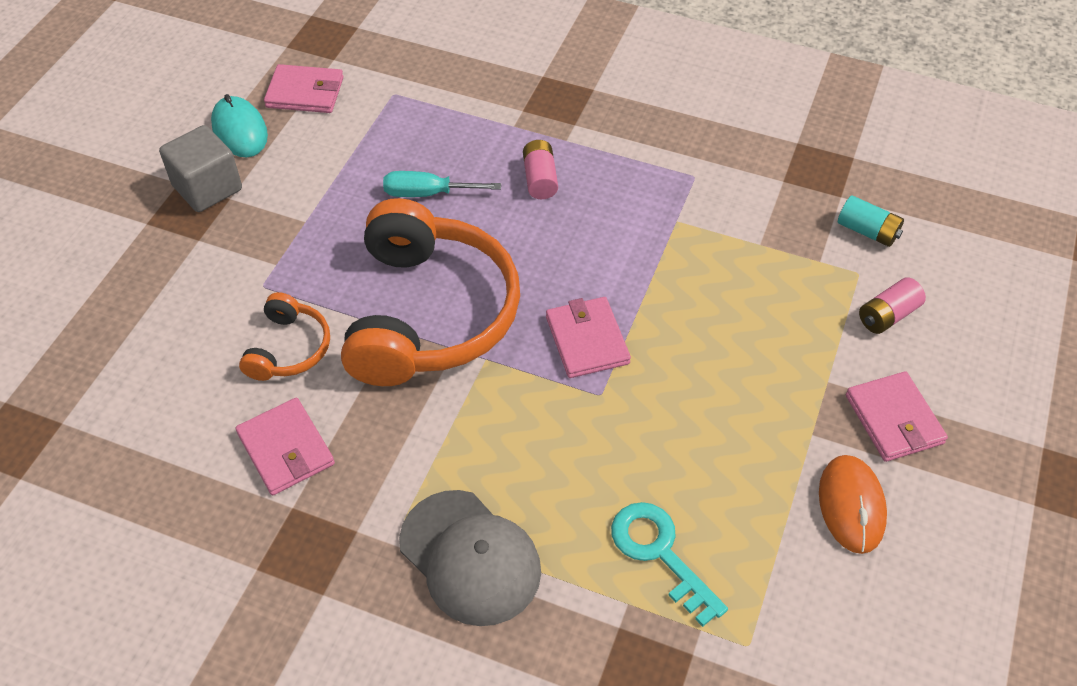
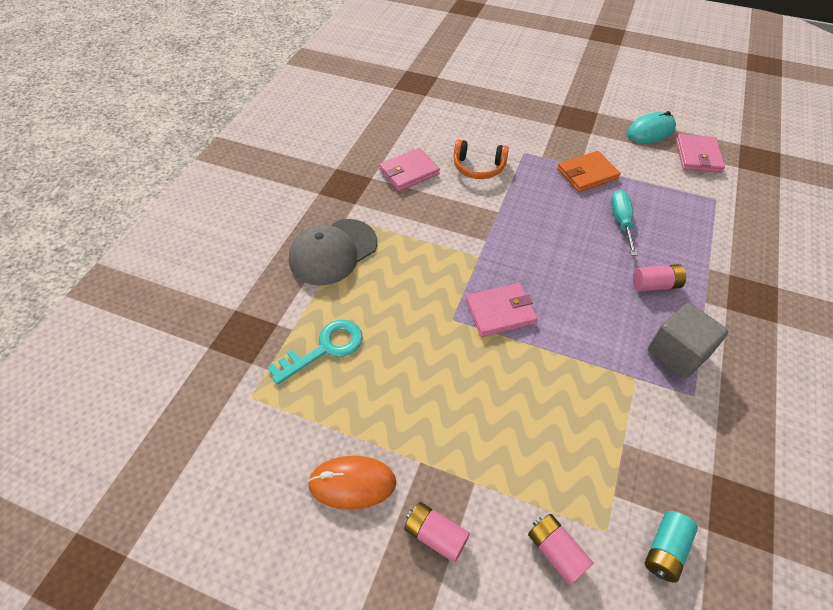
camera: 90 degrees right, 0 degrees up
grey cube [159,125,242,212] -> grey cube moved to [648,303,728,379]
orange headphones [341,198,520,386] -> none
pink wallet [846,371,948,462] -> pink battery [404,502,470,563]
none -> orange wallet [557,151,621,192]

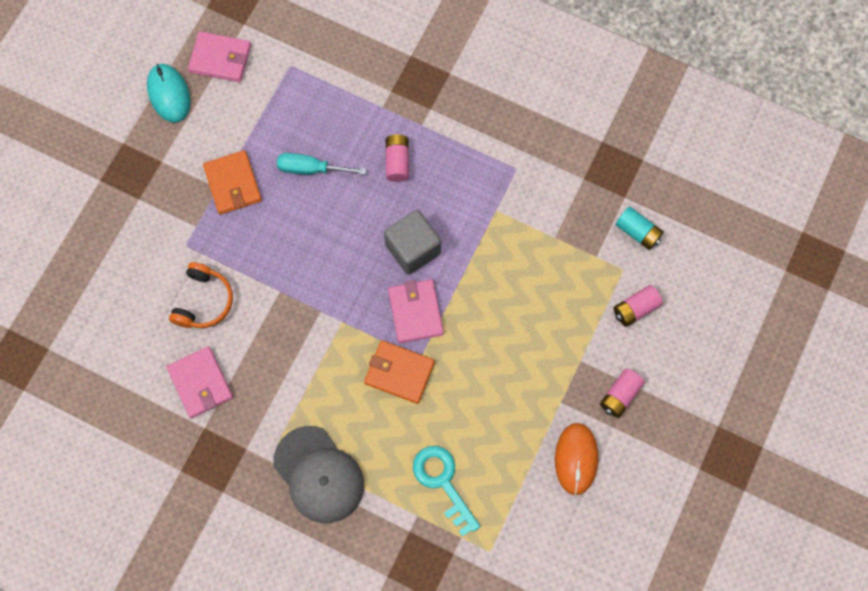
camera: 85 degrees left, 20 degrees up
grey cube [648,303,728,379] -> grey cube moved to [384,210,441,275]
none -> orange wallet [364,340,435,404]

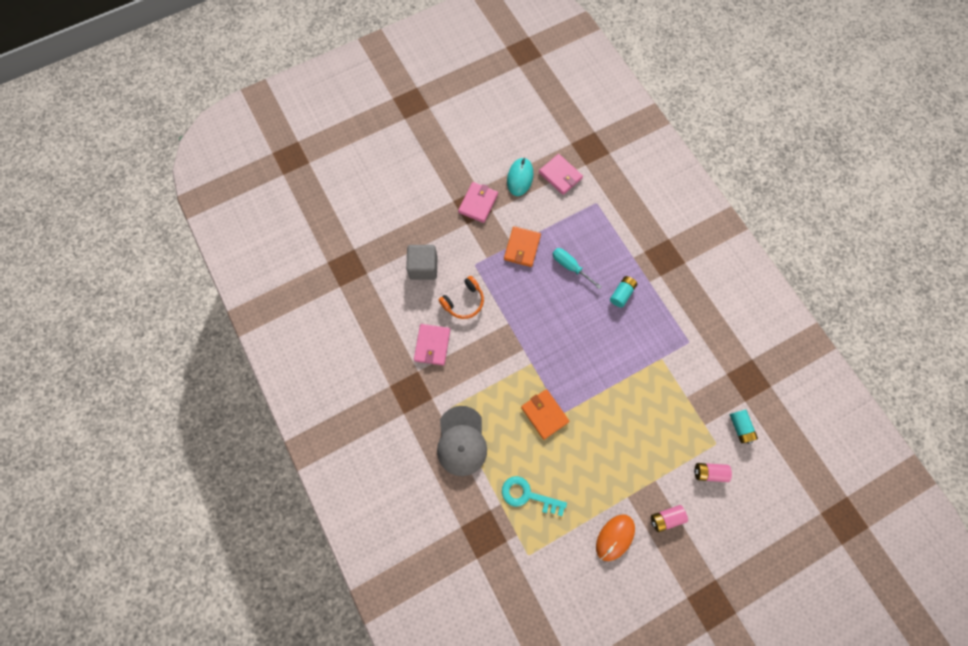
camera: 35 degrees right, 0 degrees up
grey cube [384,210,441,275] -> grey cube moved to [406,245,437,280]
pink battery [386,135,409,182] -> turquoise battery [610,276,637,308]
pink wallet [388,279,444,343] -> pink wallet moved to [458,182,498,223]
turquoise key [413,446,480,537] -> turquoise key turned 75 degrees counterclockwise [502,476,567,516]

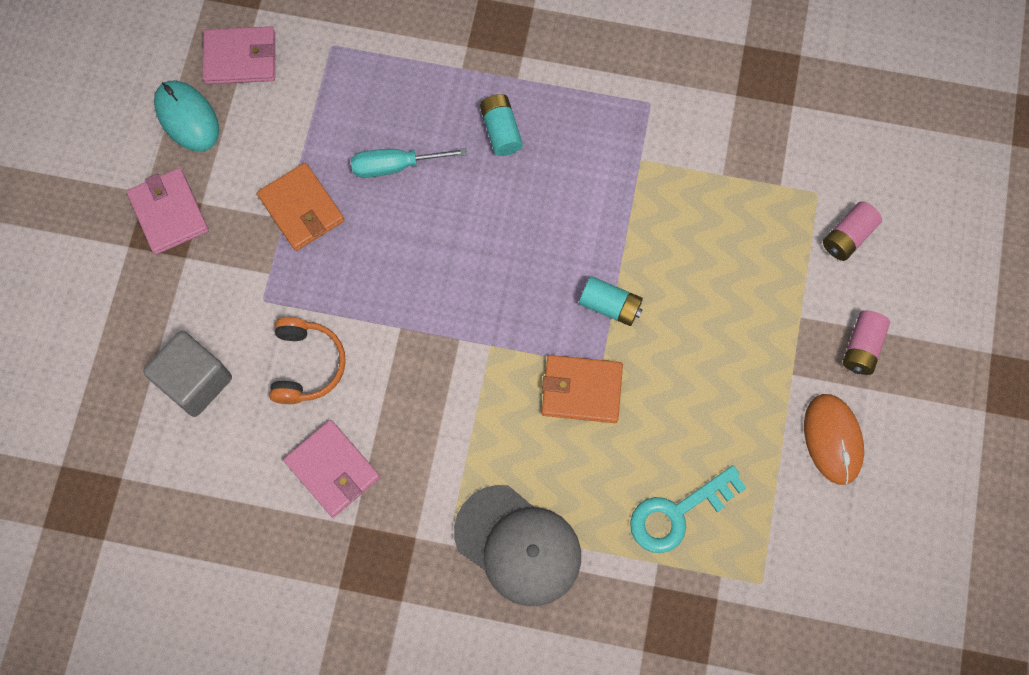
camera: 50 degrees left, 0 degrees up
turquoise battery [730,409,758,444] -> turquoise battery moved to [579,276,643,326]

